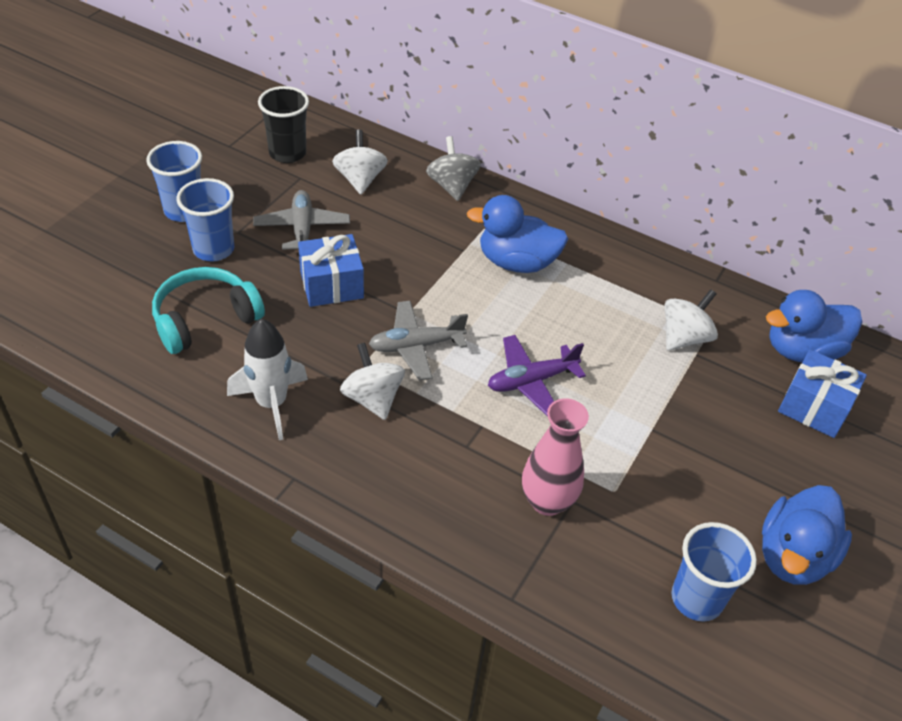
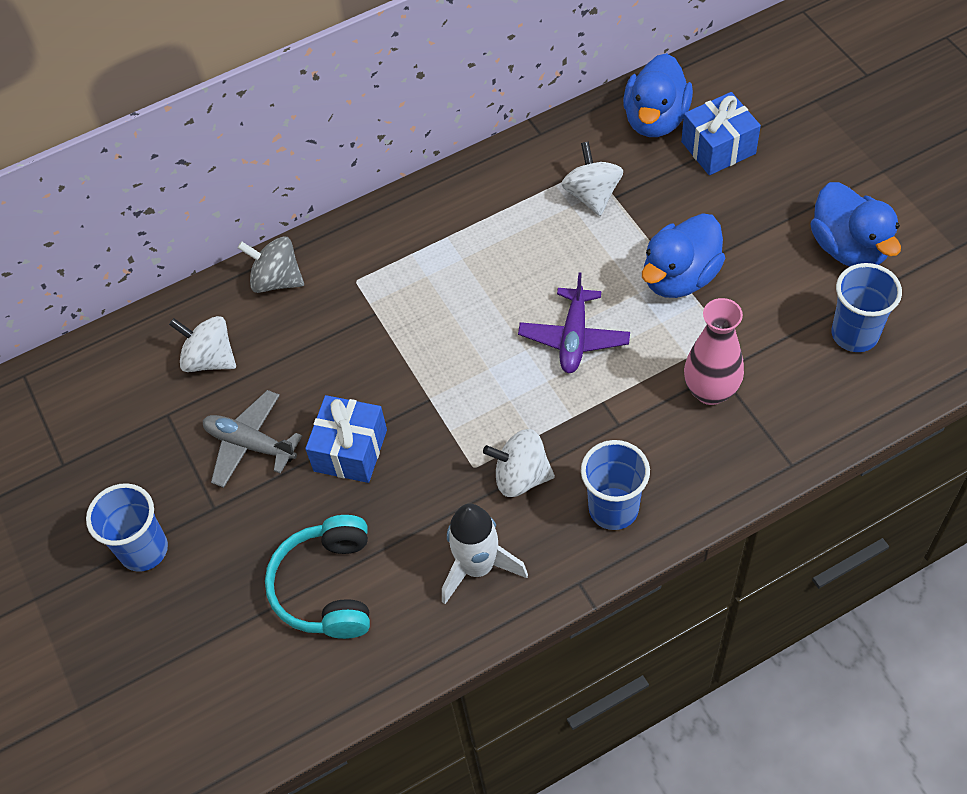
camera: 50 degrees left, 10 degrees up
blue cup [176,178,234,261] -> blue cup moved to [581,440,650,530]
black cup [258,86,309,163] -> none
grey plane [369,301,468,380] -> none
blue duck [467,195,568,273] -> blue duck moved to [642,213,725,298]

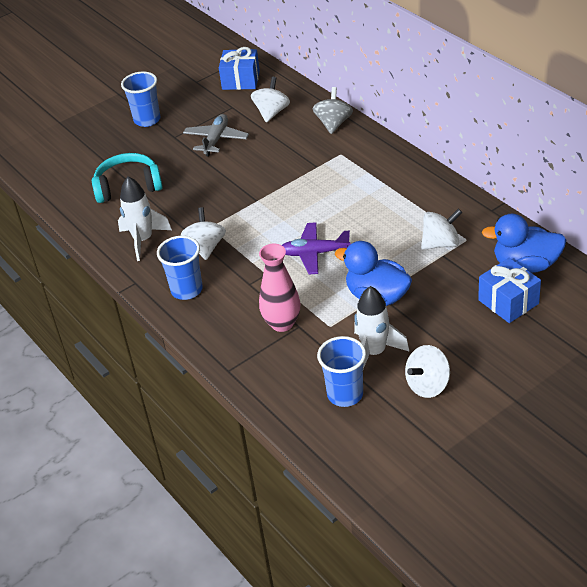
camera: 80 degrees right, 15 degrees down
blue gift [305,395,387,483] -> blue gift moved to [219,47,260,90]
blue duck [811,182,901,266] -> white spinning top [405,345,450,398]
none -> white rocket [354,286,409,369]

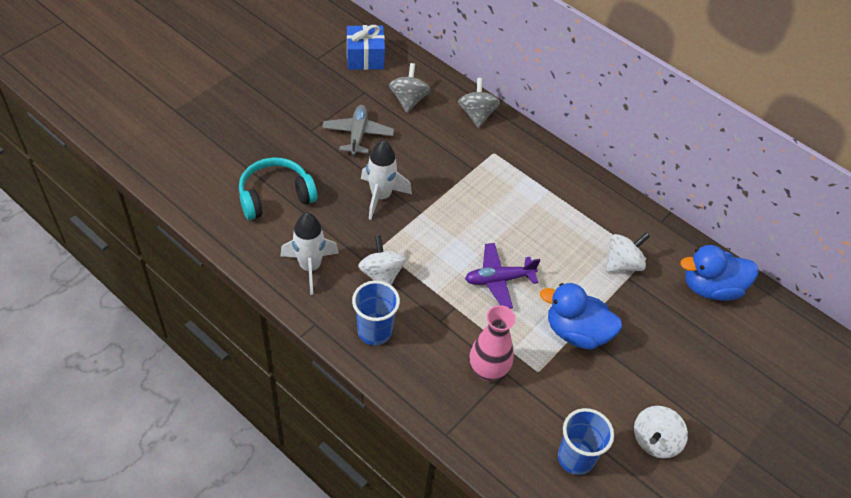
camera: 20 degrees left, 10 degrees up
blue cup [121,71,161,127] -> none
white spinning top [251,77,290,123] -> grey spinning top [389,63,431,113]
white rocket [354,286,409,369] -> white rocket moved to [361,140,412,220]
blue gift [478,258,541,323] -> none

